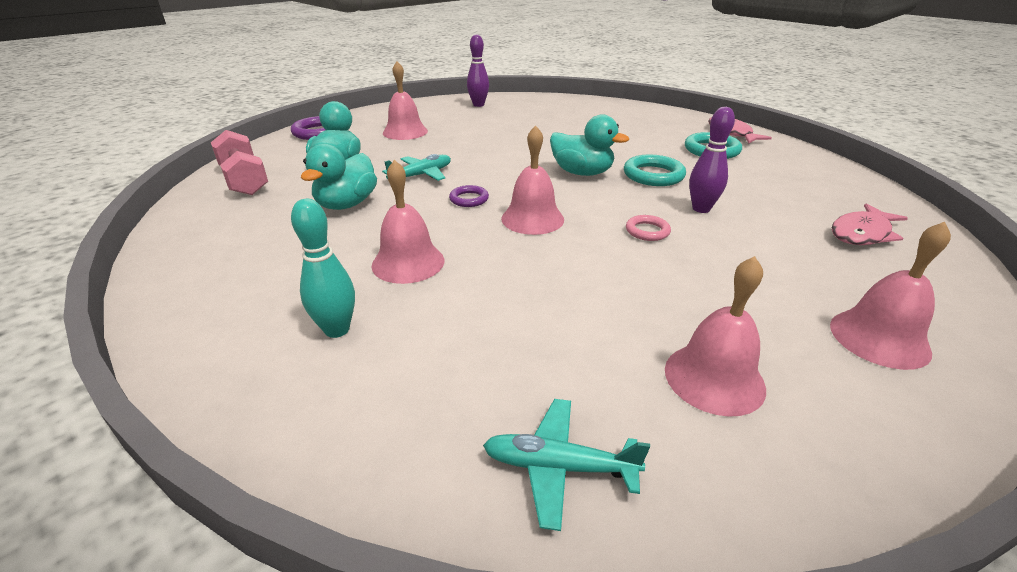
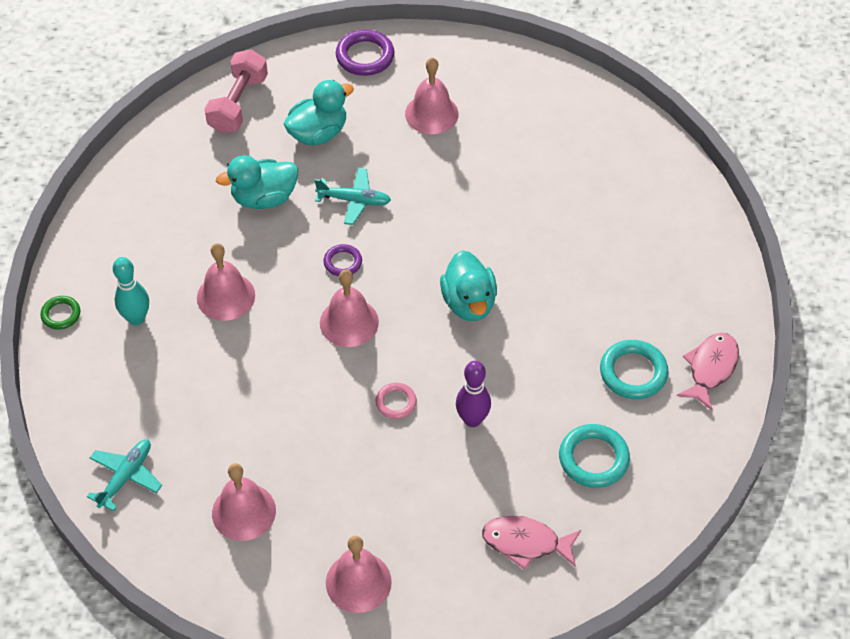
camera: 50 degrees right, 20 degrees up
purple bowling pin [467,34,489,107] -> none
turquoise plane [483,399,650,531] -> turquoise plane turned 60 degrees clockwise [87,440,162,511]
turquoise ring [624,155,686,186] -> turquoise ring moved to [559,424,630,488]
none -> green ring [41,296,80,330]

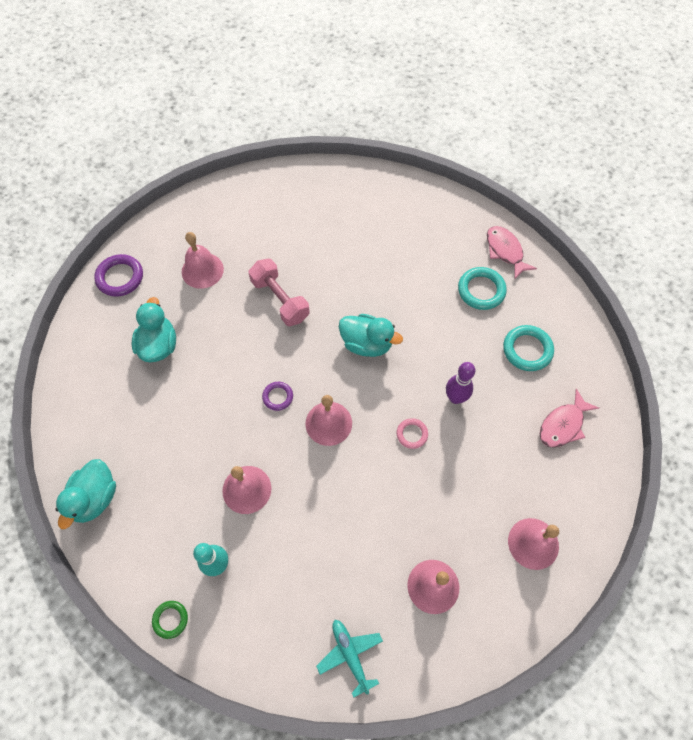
camera: 55 degrees left, 10 degrees up
pink dumbbell [205,49,268,133] -> pink dumbbell moved to [248,259,310,326]
turquoise duck [216,155,298,209] -> turquoise duck moved to [56,459,116,529]
turquoise plane [314,168,391,225] -> none

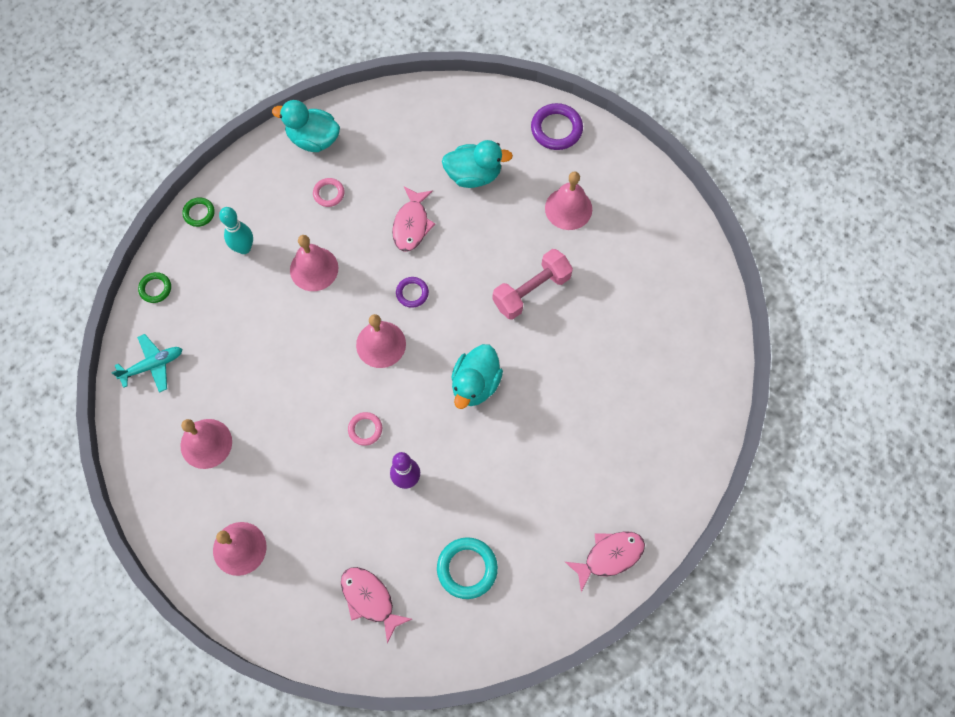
camera: 90 degrees right, 5 degrees up
turquoise ring [458,267,507,310] -> none
none -> green ring [138,272,171,303]
none -> pink ring [313,178,345,207]
none -> pink fish [392,186,435,252]

